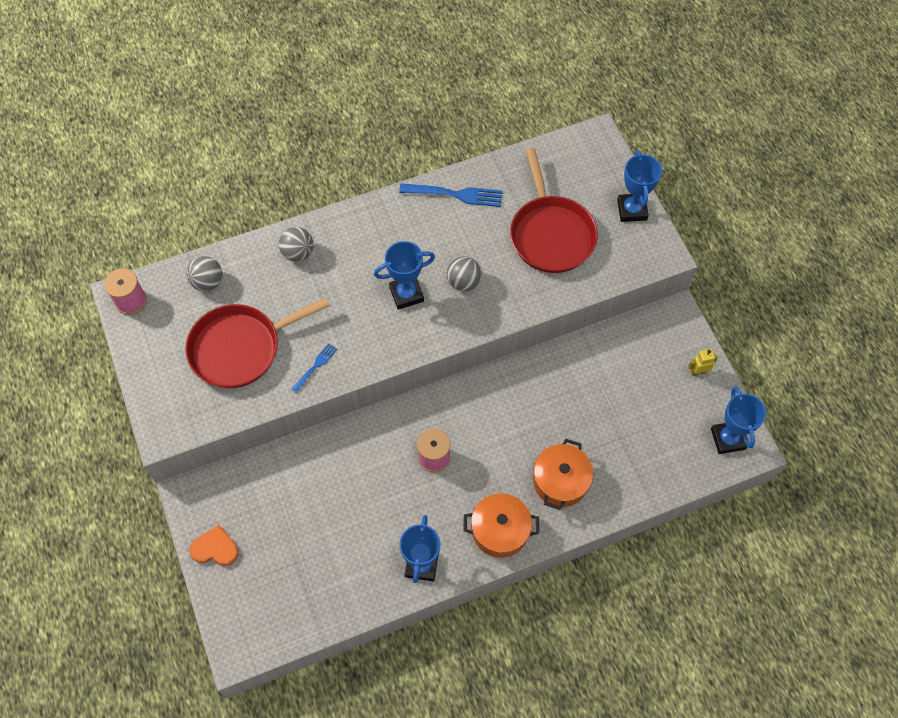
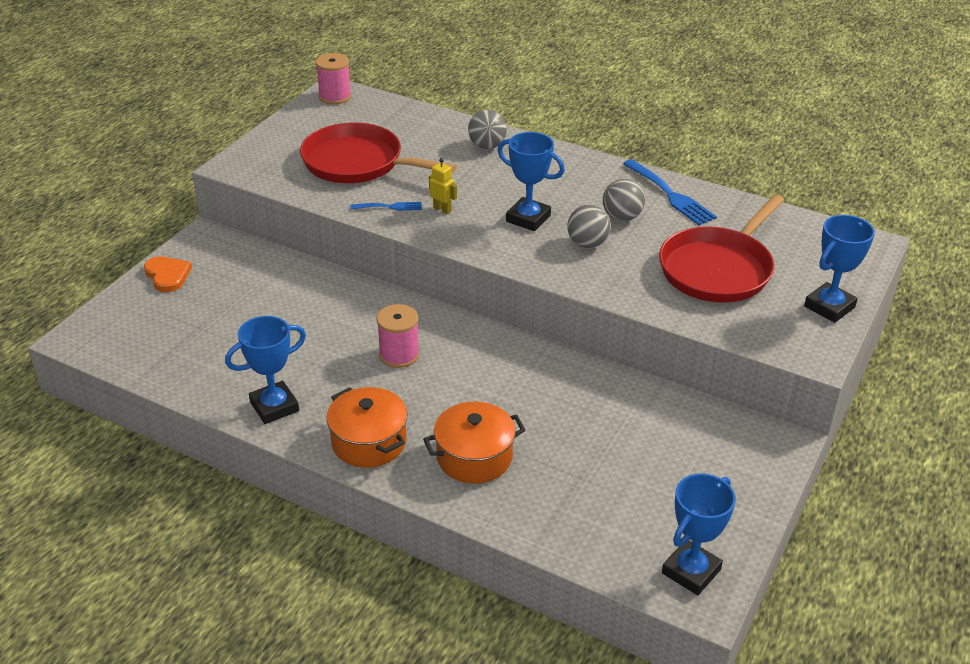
camera: 50 degrees right, 25 degrees down
grey ball [186,256,222,291] -> grey ball moved to [603,179,645,221]
yellow robot [688,349,718,376] -> yellow robot moved to [429,158,457,214]

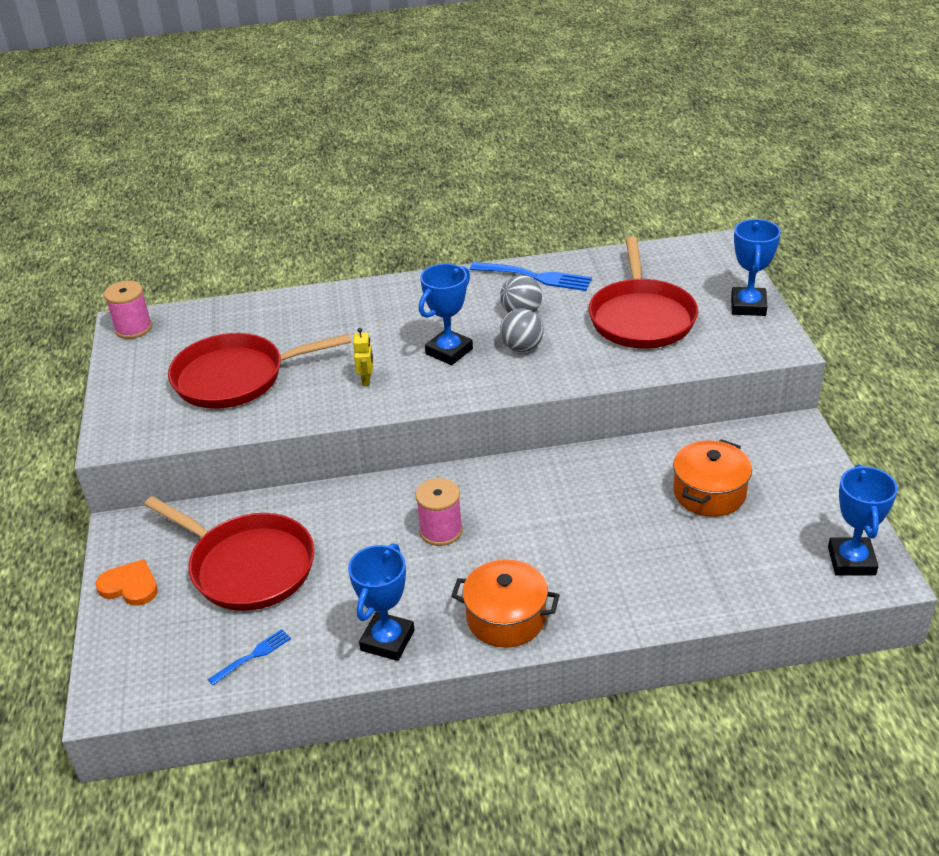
camera: 35 degrees left, 0 degrees up
blue fork [350,202,422,211] -> blue fork moved to [208,629,291,685]
orange pot [423,402,526,484] -> orange pot moved to [673,439,752,517]
yellow robot [429,158,457,214] -> yellow robot turned 90 degrees clockwise [353,328,373,386]
grey ball [468,110,507,149] -> none
blue trophy [497,132,565,231] -> blue trophy turned 45 degrees counterclockwise [419,263,473,365]
none -> red pan [144,496,315,611]

